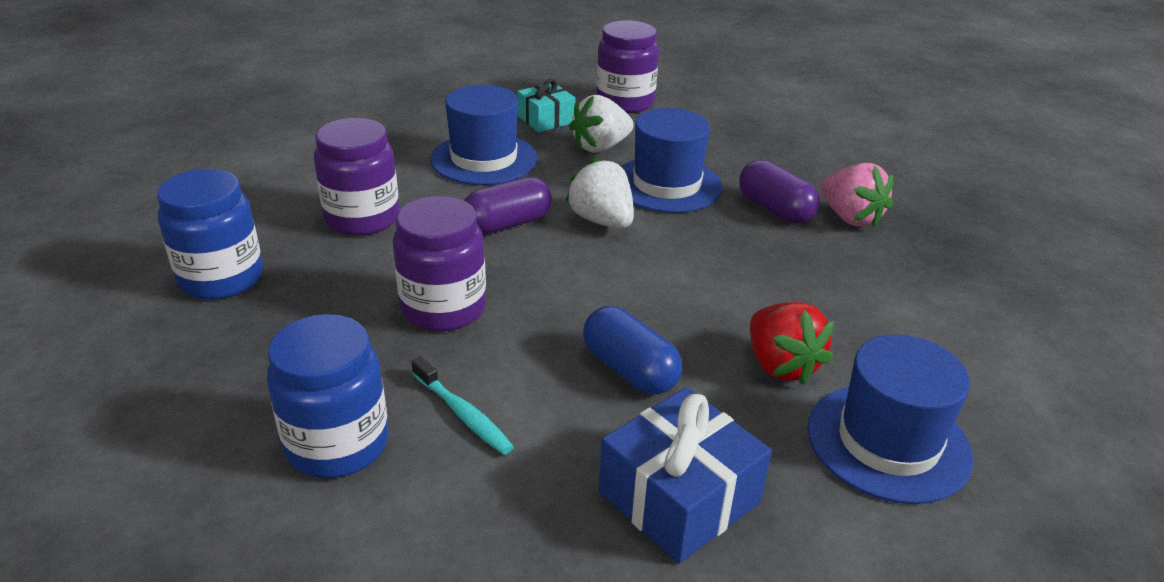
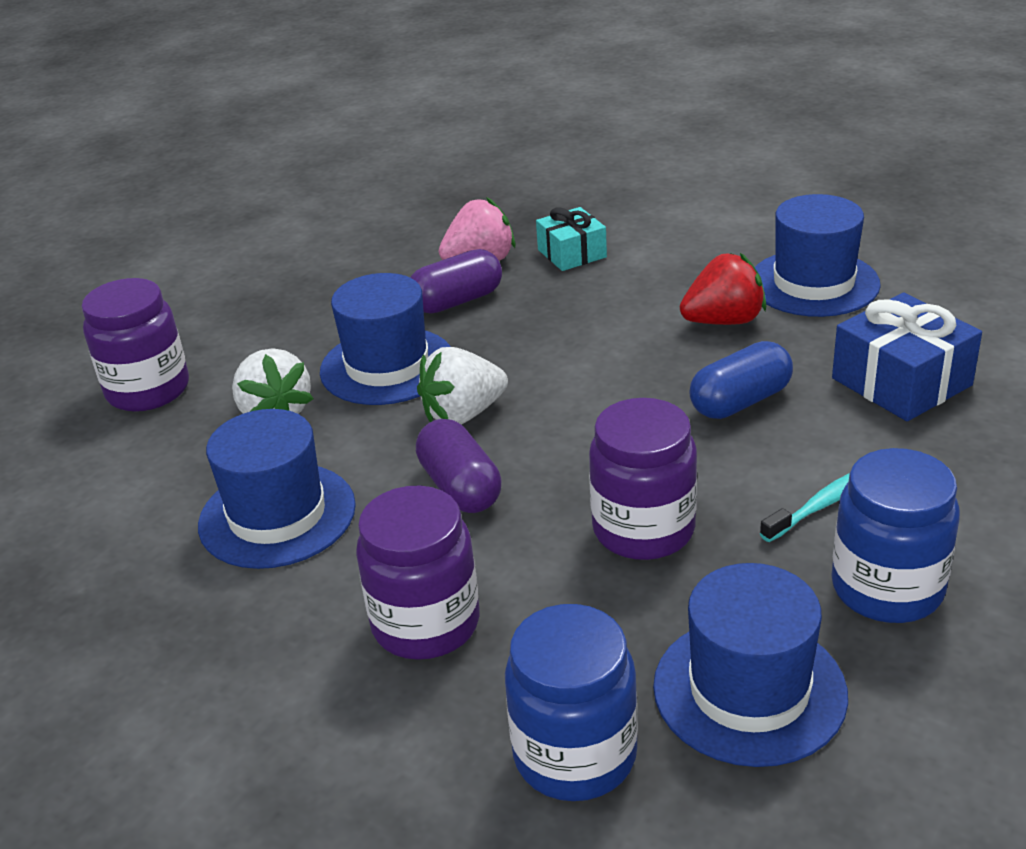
camera: 80 degrees left, 0 degrees up
turquoise gift [517,79,576,132] -> turquoise gift moved to [536,207,607,271]
none -> blue hat [653,563,848,767]

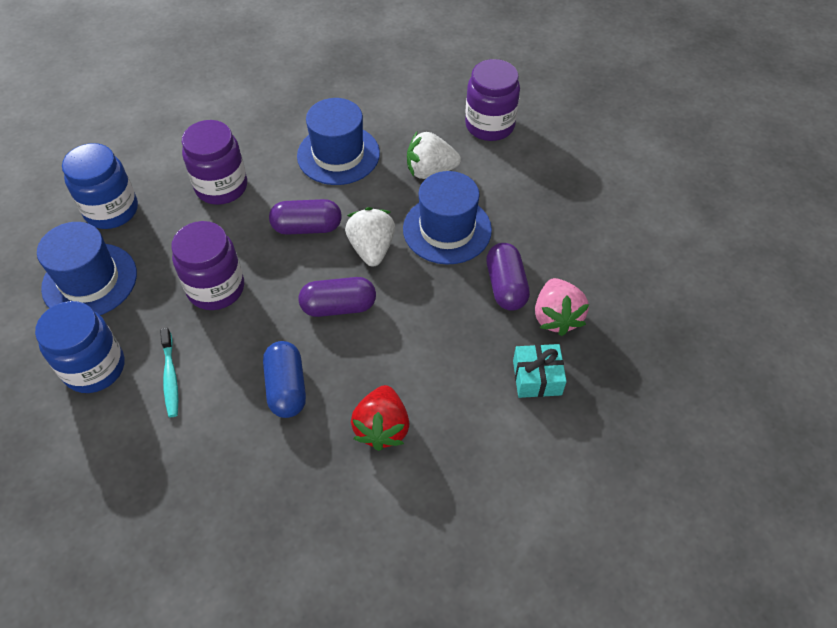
camera: 110 degrees right, 20 degrees up
blue hat [755,194,881,317] -> none
blue gift [832,292,982,421] -> none
none -> purple capsule [298,277,376,317]

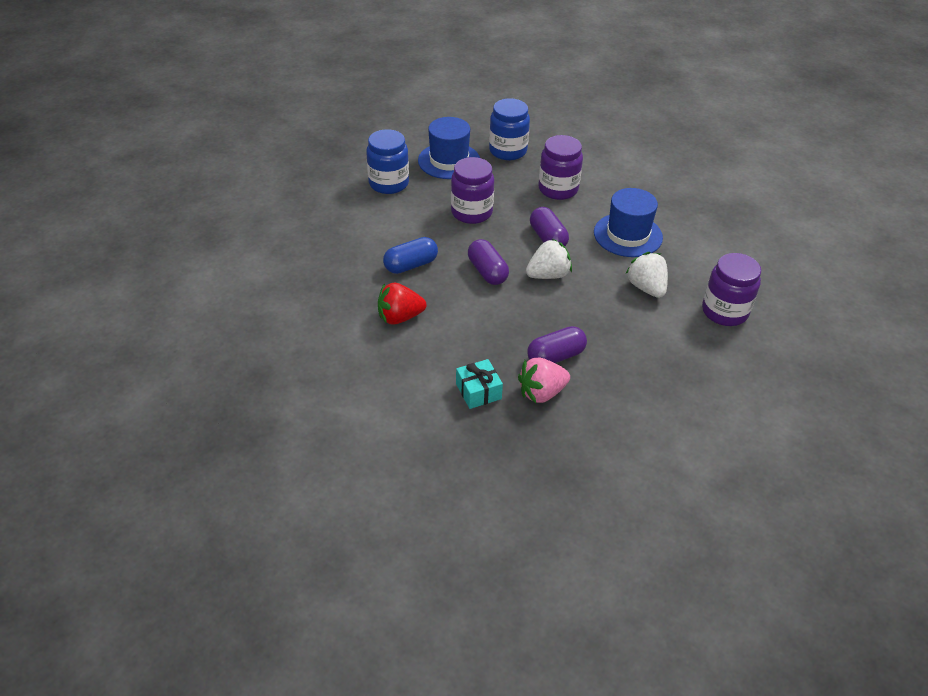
camera: 70 degrees right, 10 degrees down
turquoise toothbrush [160,328,178,417] -> none
blue hat [403,171,492,264] -> none

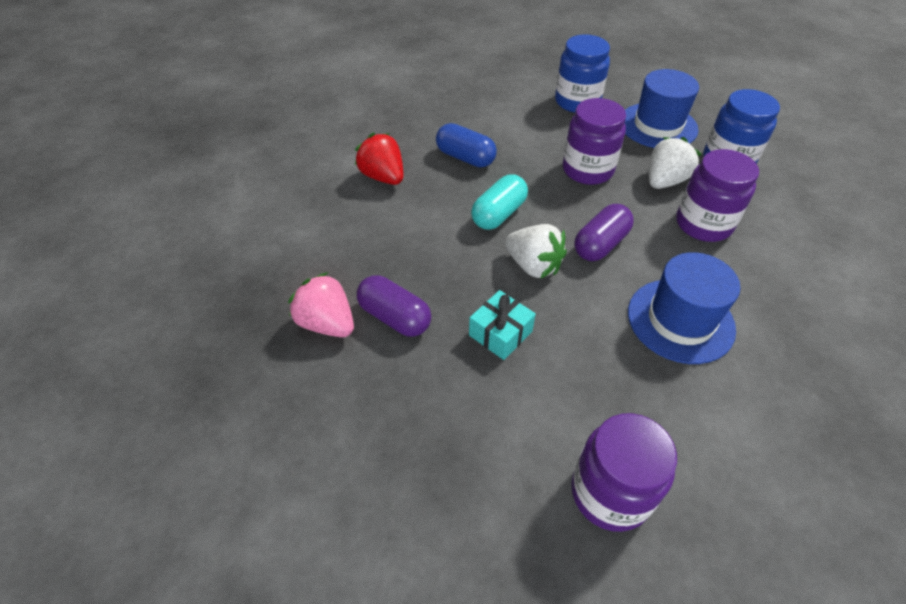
camera: 65 degrees right, 5 degrees up
turquoise gift [456,359,503,409] -> turquoise gift moved to [469,290,536,360]
purple capsule [468,239,509,285] -> turquoise capsule [471,174,528,230]
white strawberry [625,252,668,298] -> white strawberry moved to [649,137,701,189]

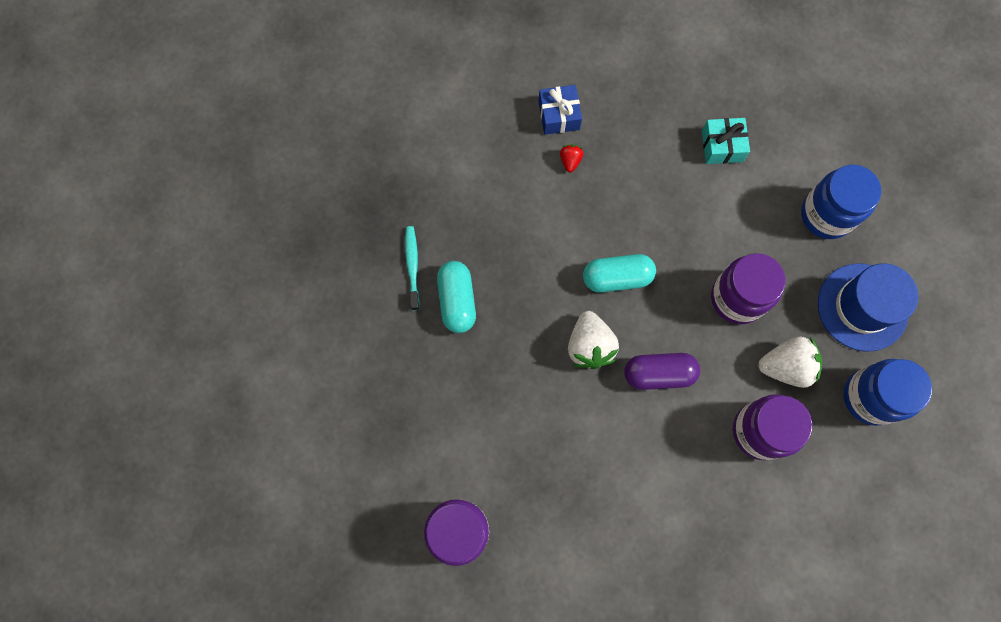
camera: 45 degrees right, 25 degrees up
pink strawberry [288,272,354,337] -> turquoise toothbrush [405,226,420,310]
red strawberry [355,133,404,185] -> red strawberry [560,144,583,172], size x0.50
purple capsule [357,275,431,337] -> turquoise capsule [437,261,476,333]
blue capsule [436,123,497,167] -> none
turquoise gift [469,290,536,360] -> turquoise gift moved to [702,118,750,164]
blue hat [628,252,740,364] -> none
none -> blue gift [538,85,582,135]

